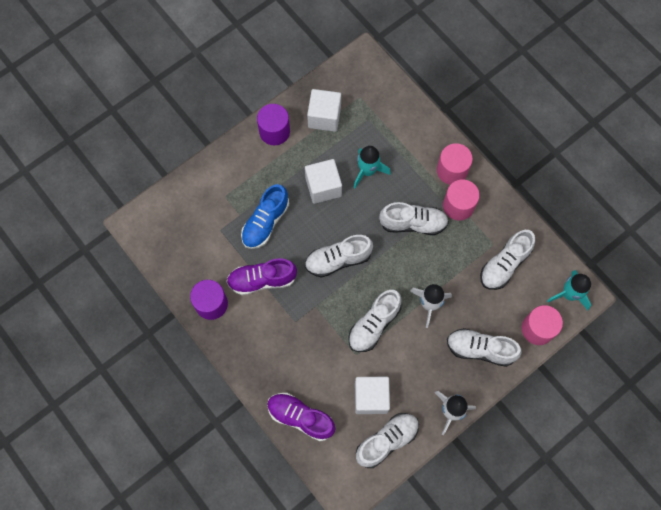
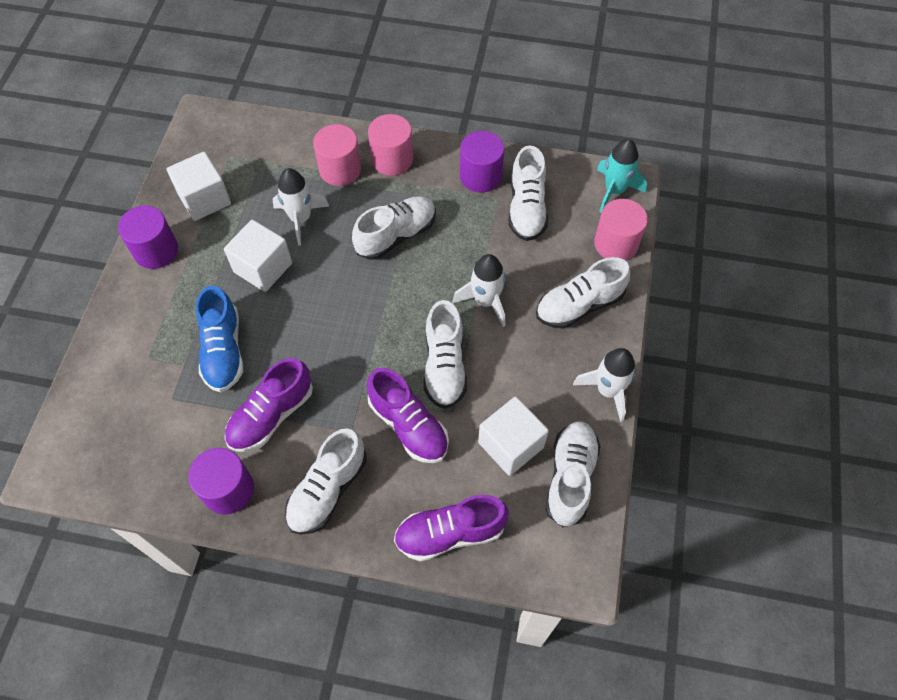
camera: 40 degrees left, 10 degrees down
white shoe [305,235,373,278] -> white shoe moved to [285,429,367,535]
turquoise rocket [353,146,391,188] -> white rocket [272,168,329,246]
pink cylinder [443,179,480,221] -> pink cylinder moved to [313,124,361,186]
none -> purple shoe [367,368,449,463]
none -> purple cylinder [460,131,505,193]

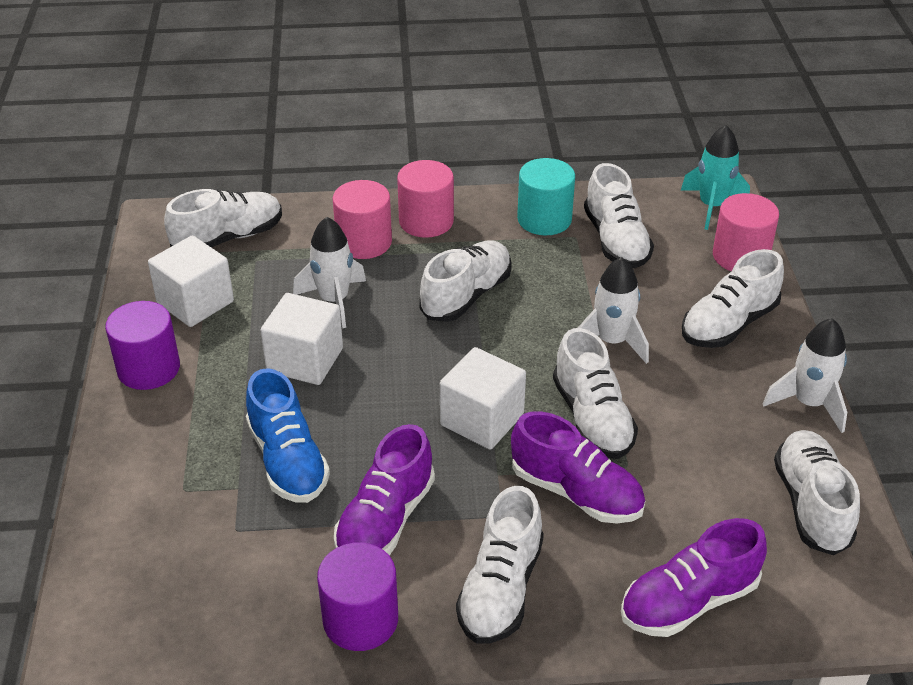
camera: 15 degrees left, 20 degrees down
purple cylinder [460,131,505,193] -> turquoise cylinder [517,158,575,235]
white cube [478,397,549,476] -> white cube moved to [440,347,526,450]
none -> white shoe [164,189,282,248]

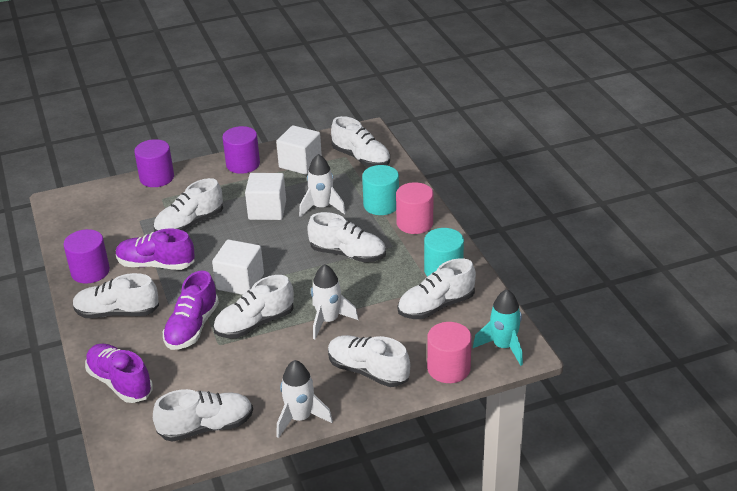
camera: 75 degrees right, 5 degrees down
blue shoe [246,368,330,503] -> white shoe [153,178,223,232]
pink cylinder [333,180,392,259] -> turquoise cylinder [362,165,399,215]
none -> purple cylinder [134,139,174,187]

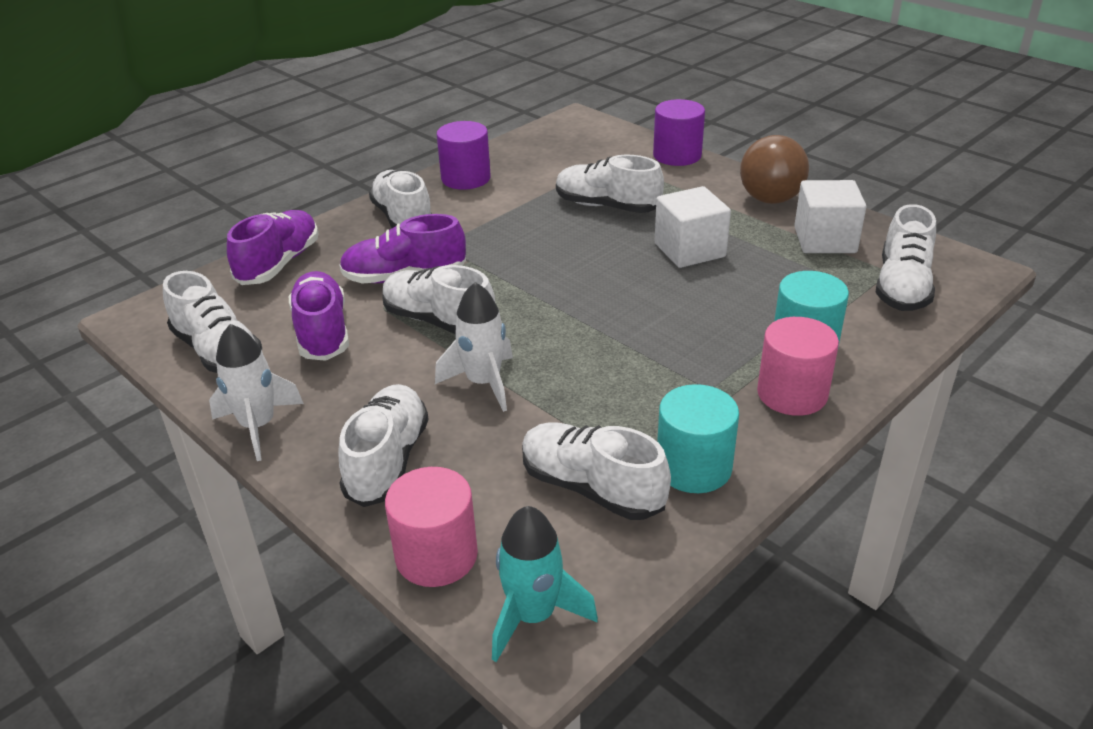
camera: 65 degrees right, 0 degrees up
purple shoe [116,229,195,270] -> purple shoe moved to [289,271,349,361]
white cube [212,240,264,295] -> none
purple cylinder [222,126,260,174] -> brown ball [740,135,809,204]
white rocket [299,154,346,217] -> none
white shoe [307,212,386,262] -> none

